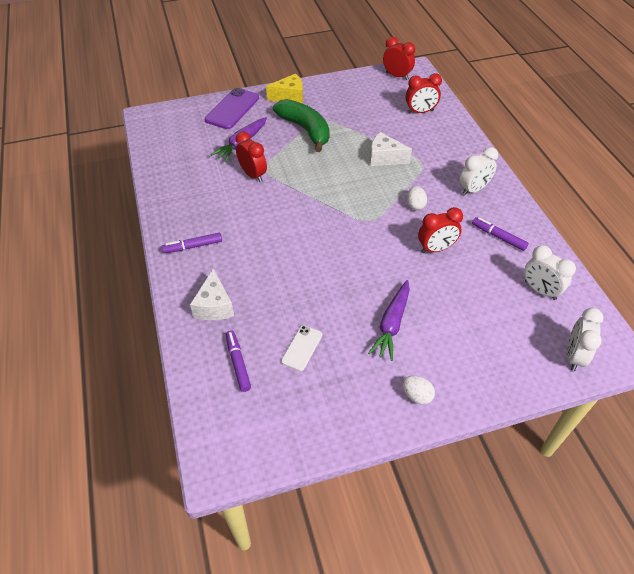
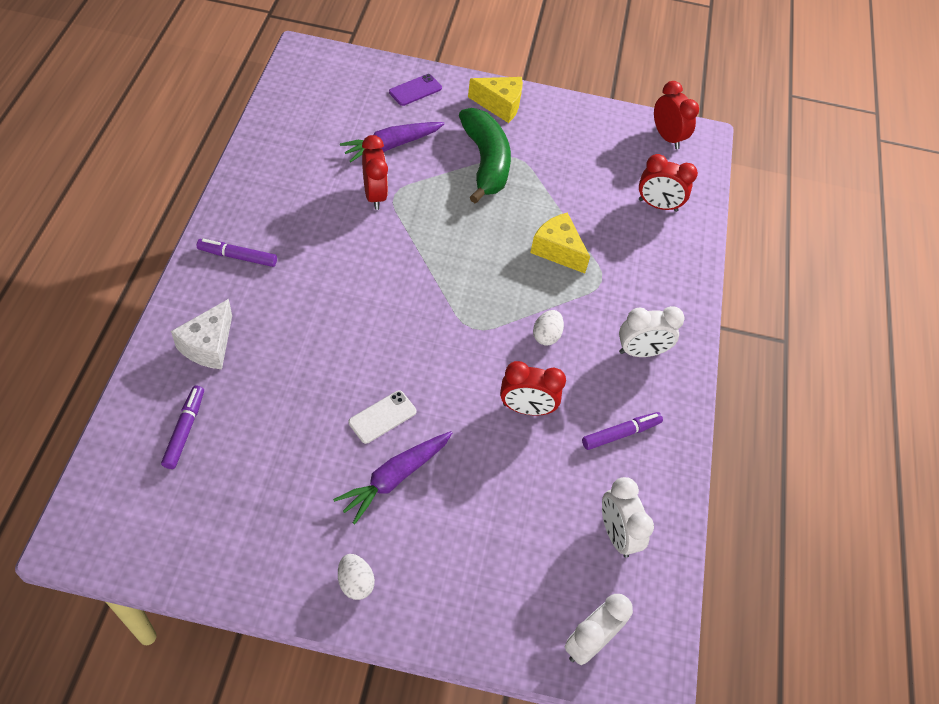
camera: 20 degrees right, 5 degrees up
purple phone [205,88,259,129] -> purple phone [389,74,442,106], size x0.58
white phone [281,325,322,371] -> white phone moved to [349,391,416,444]
white cheese [370,132,412,166] -> yellow cheese [530,212,590,273]
purple marker [472,217,529,251] -> purple marker turned 90 degrees clockwise [582,412,663,450]

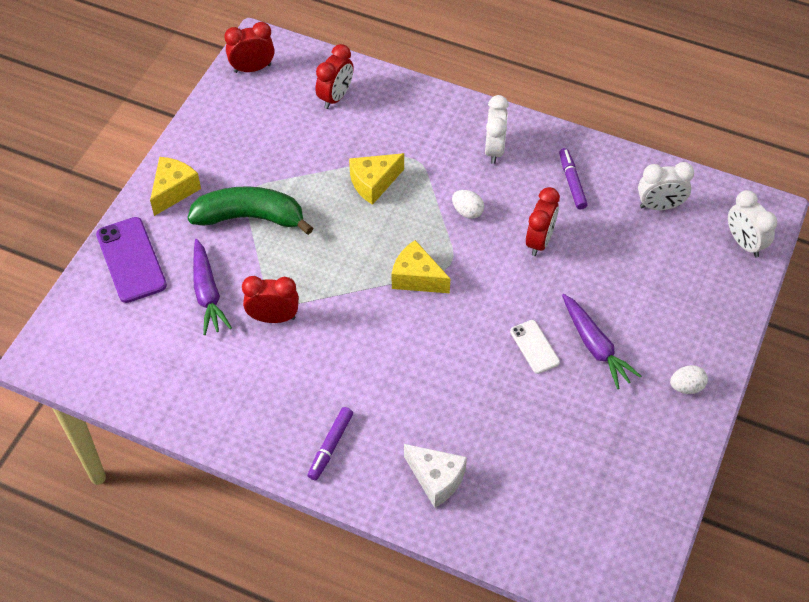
camera: 70 degrees left, 0 degrees up
purple marker [161,386,204,469] -> none
purple phone [389,74,442,106] -> purple phone [96,217,167,303], size x1.73
none -> yellow cheese [392,240,450,293]

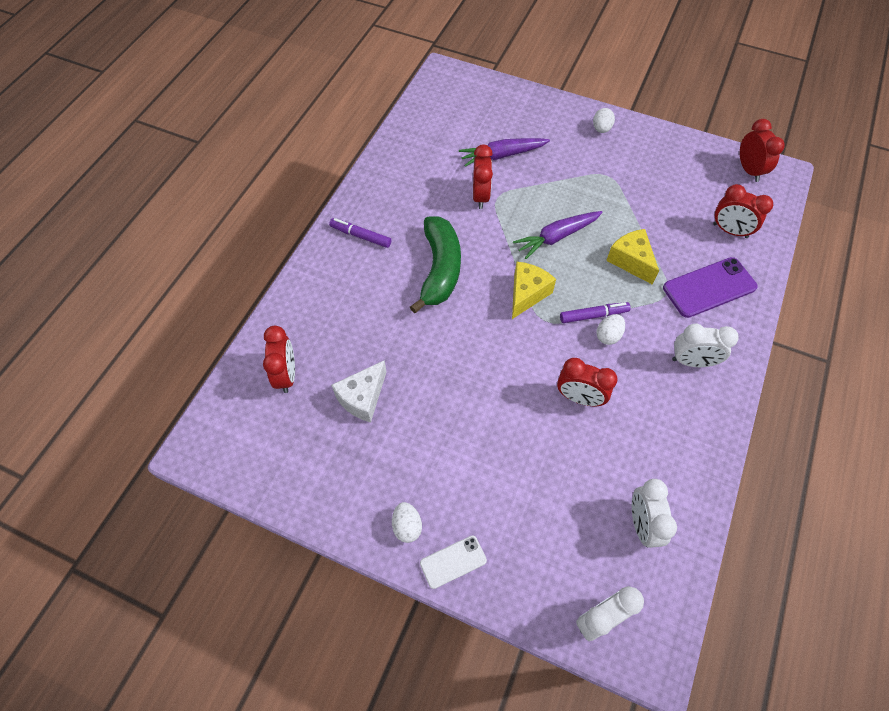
camera: 90 degrees right, 5 degrees up
purple phone [96,217,167,303] -> purple phone moved to [663,257,757,318]
yellow cheese [150,157,201,216] -> white egg [593,108,615,133]
green banana [187,186,313,235] -> green banana moved to [410,216,461,313]
white cheese [404,444,467,508] -> white cheese moved to [331,360,387,422]
white phone [510,320,560,374] -> white phone moved to [420,535,487,589]
purple marker [559,148,588,209] -> purple marker moved to [560,302,631,323]
purple carrot [562,294,641,389] -> purple carrot moved to [513,211,603,259]
none -> red clock [263,326,295,393]

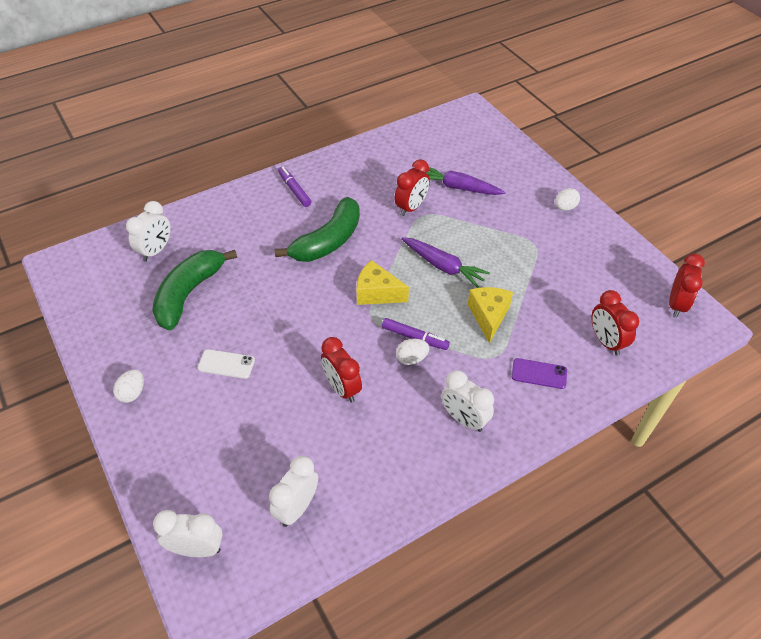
camera: 35 degrees right, 10 degrees down
red clock [263,326,295,393] -> white clock [126,201,171,262]
white cheese [331,360,387,422] -> green banana [152,250,237,330]
white phone [420,535,487,589] -> white phone moved to [198,349,255,379]
yellow cheese [512,262,556,319] -> yellow cheese turned 135 degrees counterclockwise [357,260,409,305]
purple carrot [513,211,603,259] -> purple carrot turned 150 degrees counterclockwise [402,237,490,288]
purple phone [663,257,757,318] -> purple phone [512,358,567,389], size x0.58

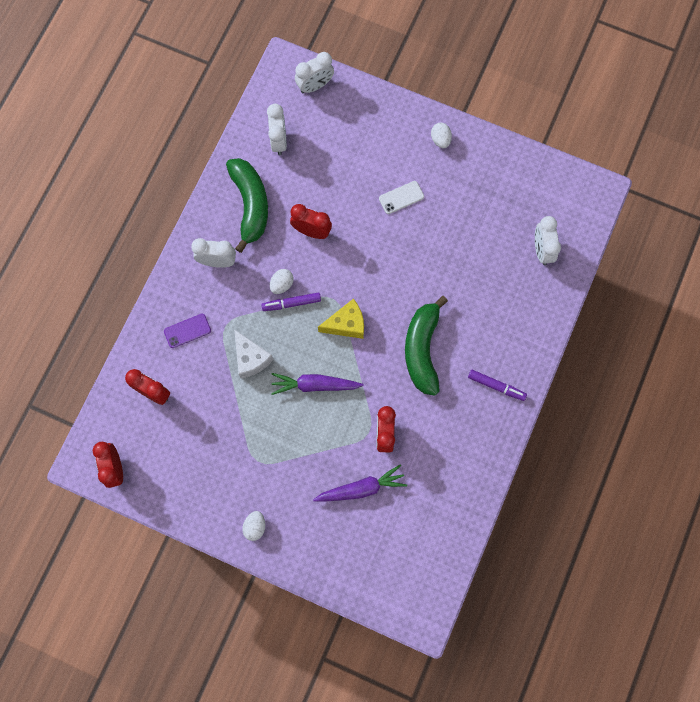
camera: 145 degrees right, 25 degrees up
green banana [152,250,237,330] -> green banana moved to [226,158,268,253]
yellow cheese [467,287,513,343] -> white cheese [234,329,274,378]

